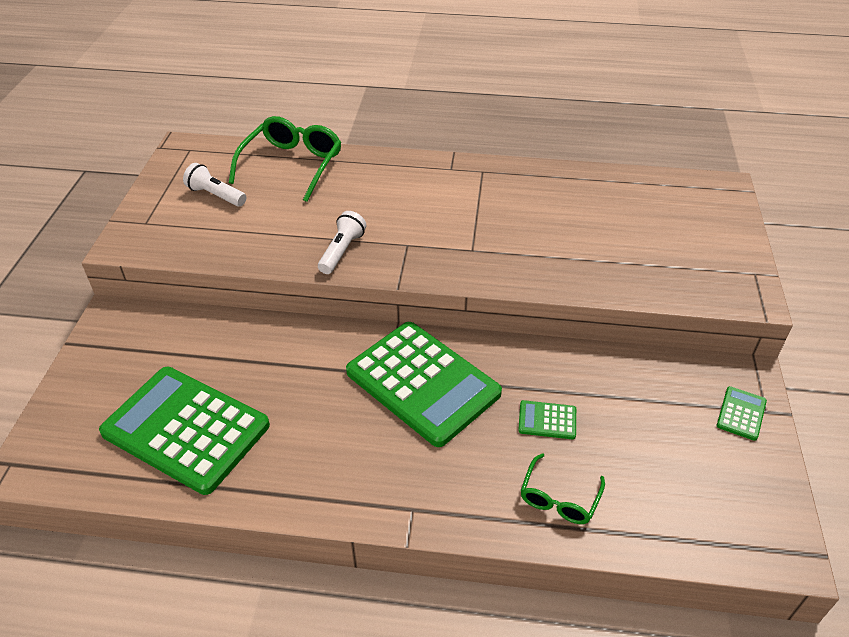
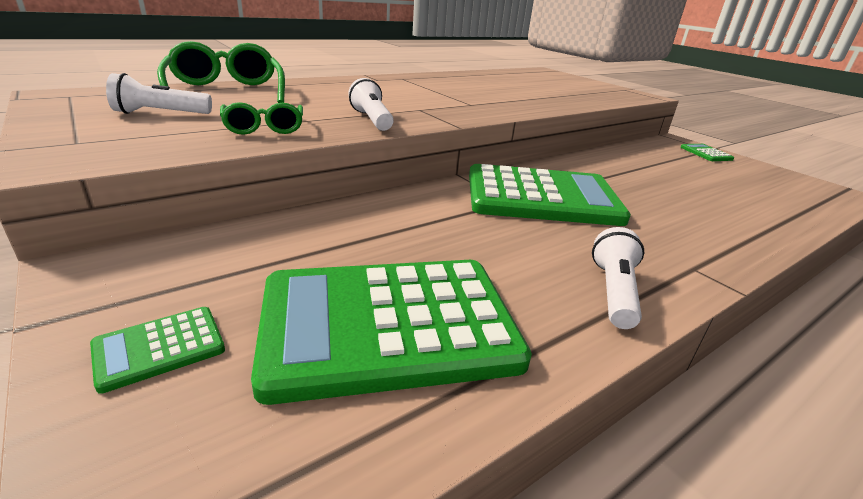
camera: 45 degrees left, 15 degrees down
green calculator [518,400,576,439] -> green calculator moved to [90,307,225,394]
green glasses [520,453,605,524] -> green glasses moved to [220,102,303,135]
none -> white flashlight [592,227,644,329]

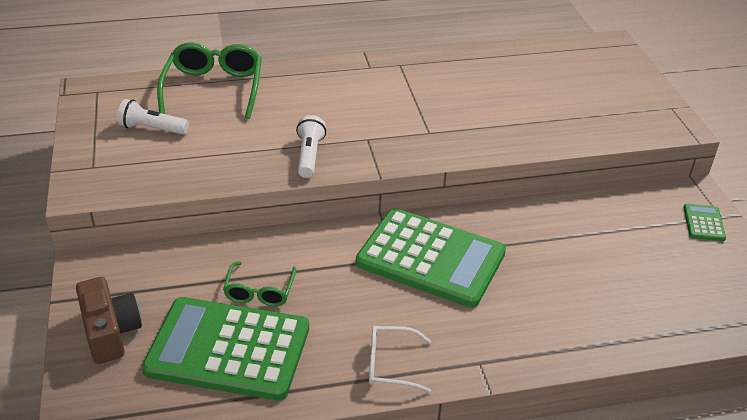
camera: 25 degrees right, 10 degrees up
green calculator [90,307,225,394] -> brown camera [76,277,142,364]
green glasses [220,102,303,135] -> green glasses moved to [223,261,296,306]
white flashlight [592,227,644,329] -> white glasses [369,326,431,393]

